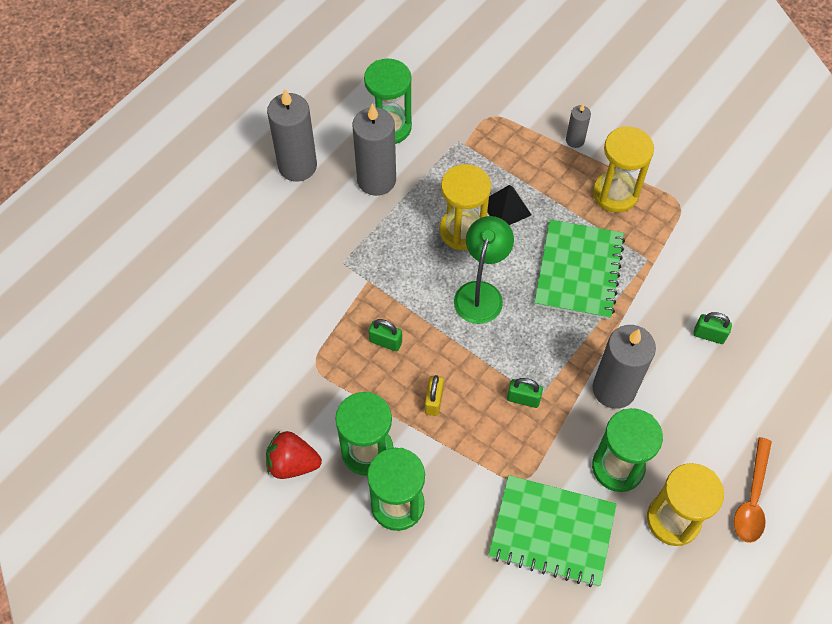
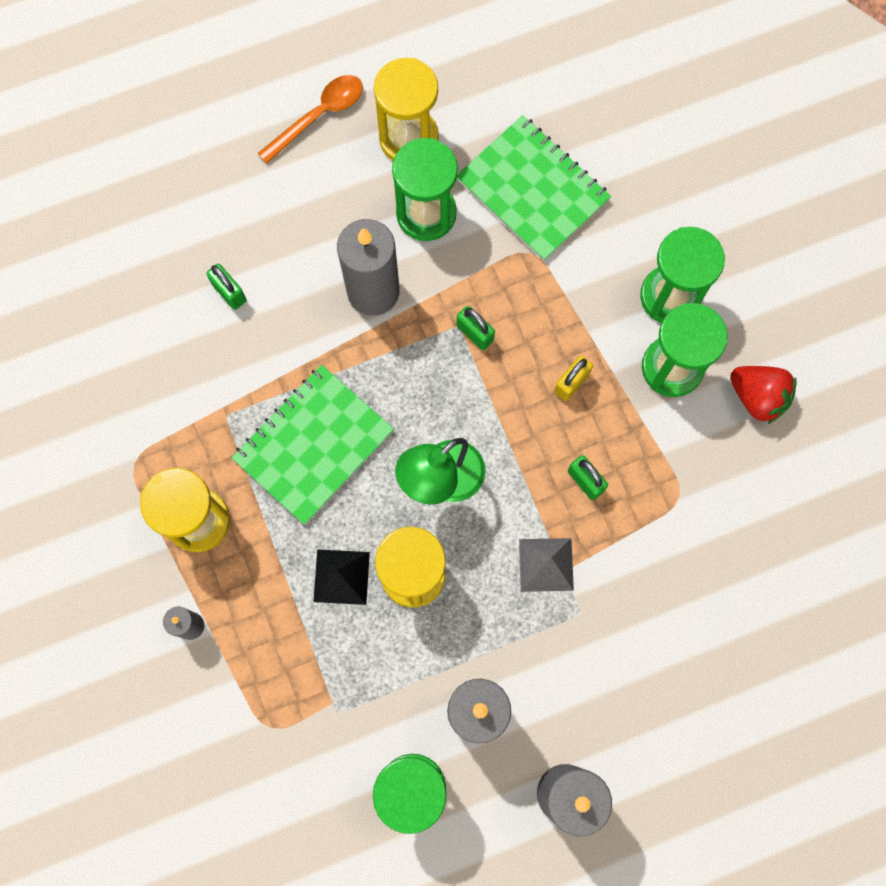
camera: 150 degrees left, 15 degrees up
none -> grey pyramid [519,538,574,592]

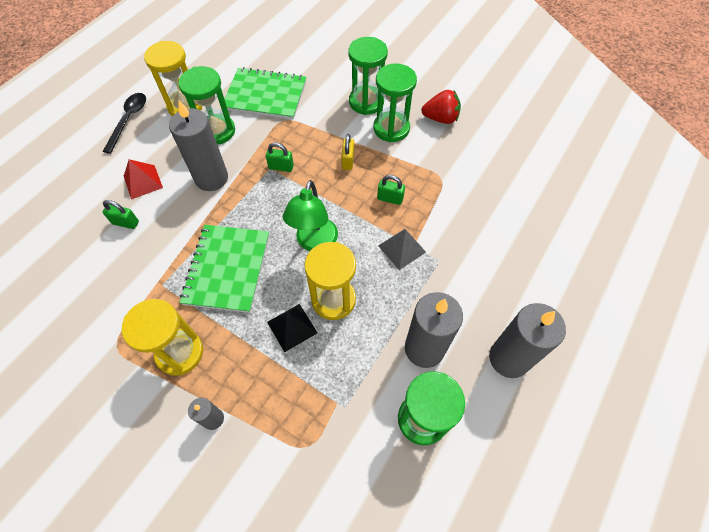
camera: 35 degrees left, 15 degrees down
orange spoon [257,75,363,164] -> black spoon [103,93,146,154]
none -> red pyramid [124,159,163,199]

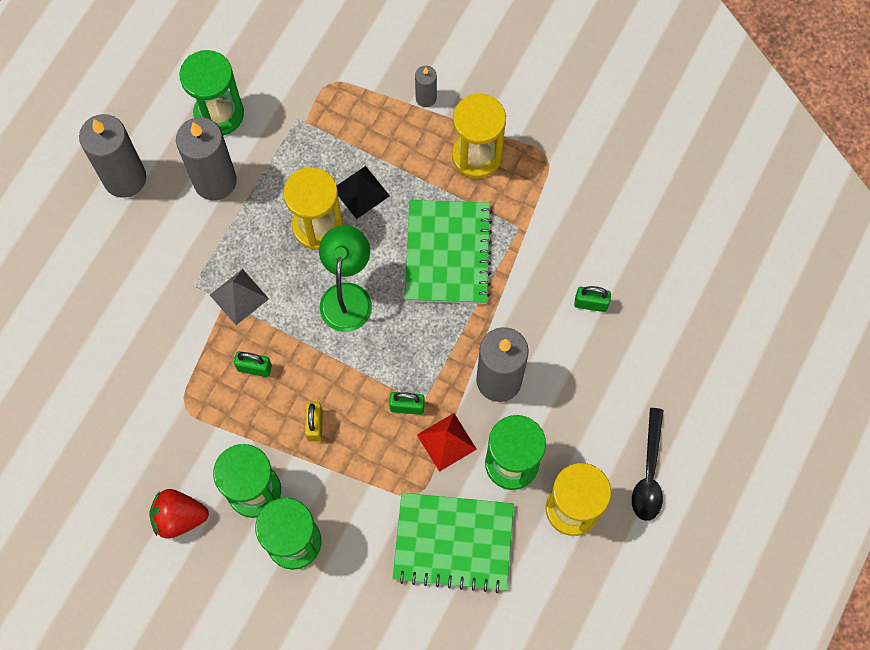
camera: 175 degrees right, 10 degrees up
red pyramid [124,159,163,199] -> red pyramid moved to [417,413,477,472]

